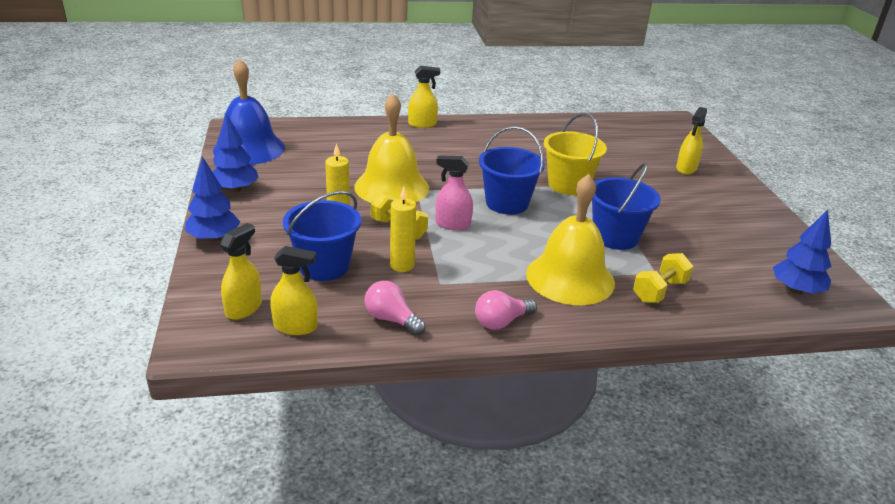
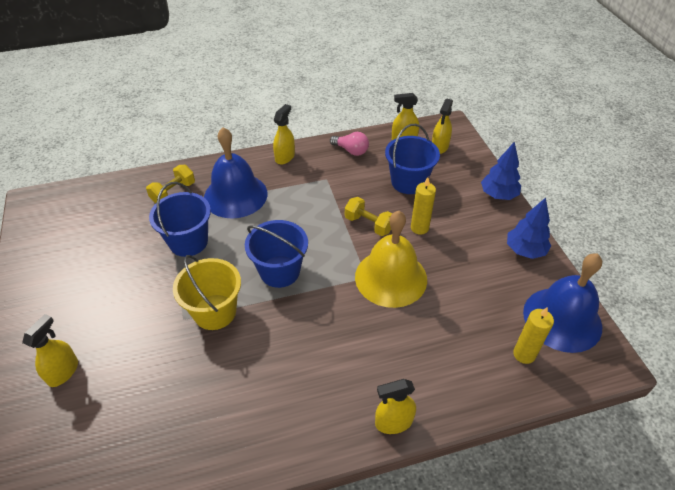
camera: 175 degrees right, 15 degrees up
yellow candle [390,187,416,272] -> yellow candle moved to [513,307,554,364]
pink spray bottle [435,155,473,230] -> none
pink light bulb [475,290,537,330] -> yellow spray bottle [273,104,295,164]
yellow bell [526,174,615,305] -> blue bell [204,127,268,219]
blue tree [773,210,832,294] -> none

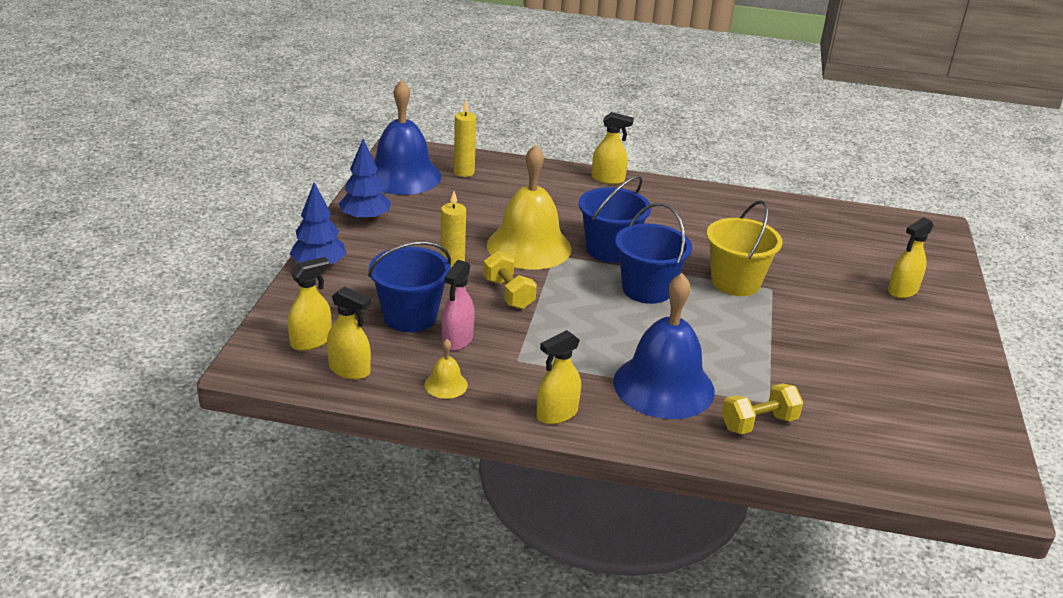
camera: 155 degrees left, 15 degrees down
blue bucket [149,182,211,257] -> blue bucket moved to [579,175,651,263]
pink light bulb [330,132,369,156] -> yellow bell [424,339,468,399]
none -> pink spray bottle [441,260,475,351]

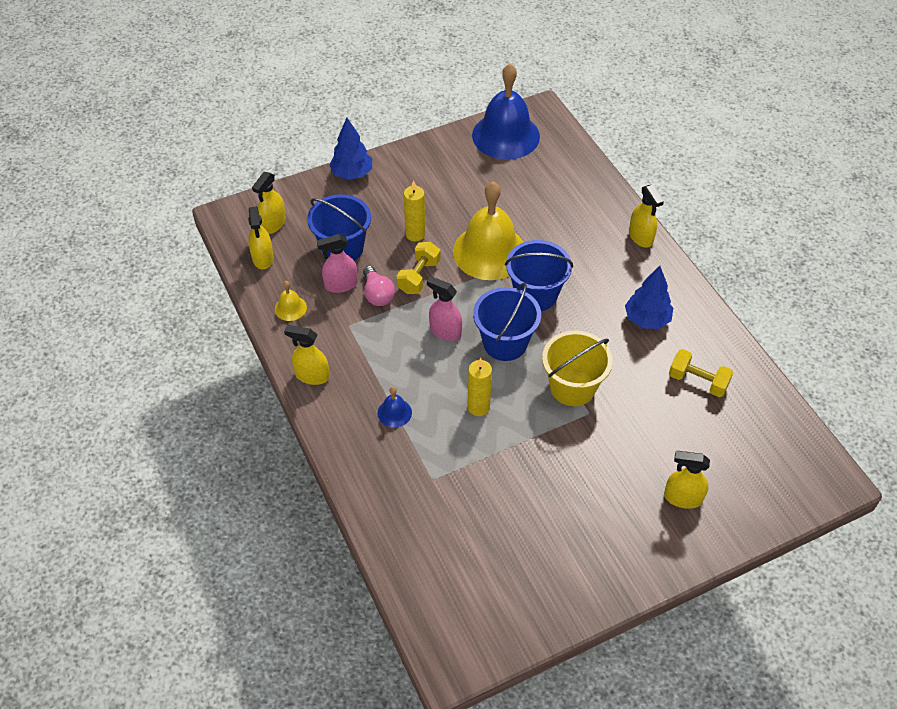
camera: 55 degrees right, 20 degrees up
yellow spray bottle [288,257,331,351] -> yellow spray bottle turned 105 degrees clockwise [252,172,286,234]
blue tree [339,139,391,222] -> blue tree moved to [625,266,673,329]
yellow candle [454,101,476,177] -> yellow candle moved to [467,358,492,416]
blue bell [613,273,715,419] -> blue bell [377,387,412,428], size x0.42
yellow dumbbell [722,383,803,434] -> yellow dumbbell moved to [669,349,733,397]
none -> pink light bulb [363,266,395,306]
none -> pink spray bottle [427,276,462,341]

